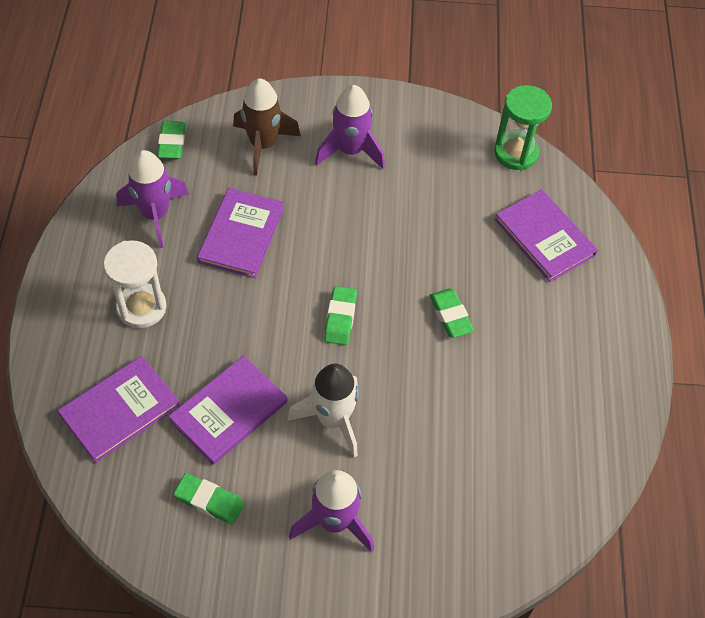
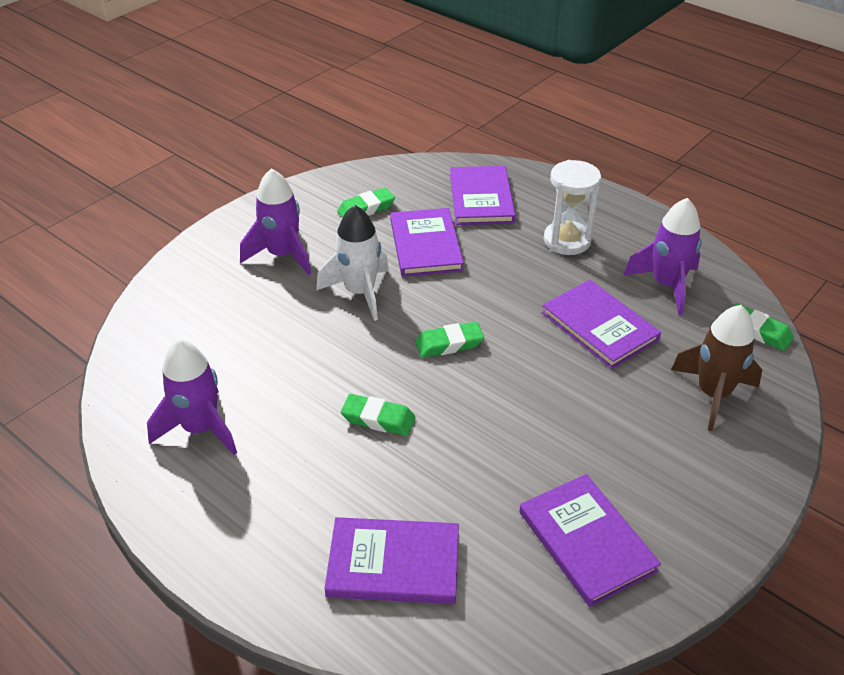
camera: 130 degrees right, 15 degrees down
purple rocket [315,85,385,169] -> purple rocket moved to [147,339,237,455]
green eraser [324,286,357,345] -> green eraser turned 60 degrees counterclockwise [415,322,484,357]
green hourglass [494,85,552,170] -> none
none -> purple book [519,474,661,607]

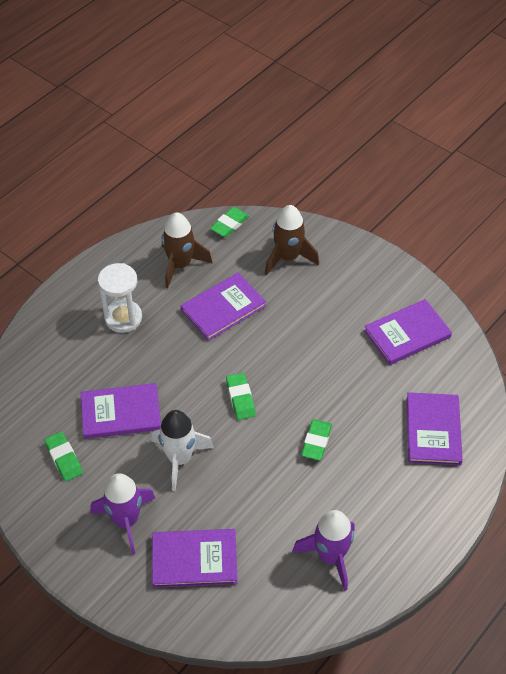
camera: 90 degrees left, 10 degrees up
purple book [450,166,516,225] -> purple book moved to [152,529,238,588]
purple rocket [623,198,702,315] -> brown rocket [162,212,213,288]

